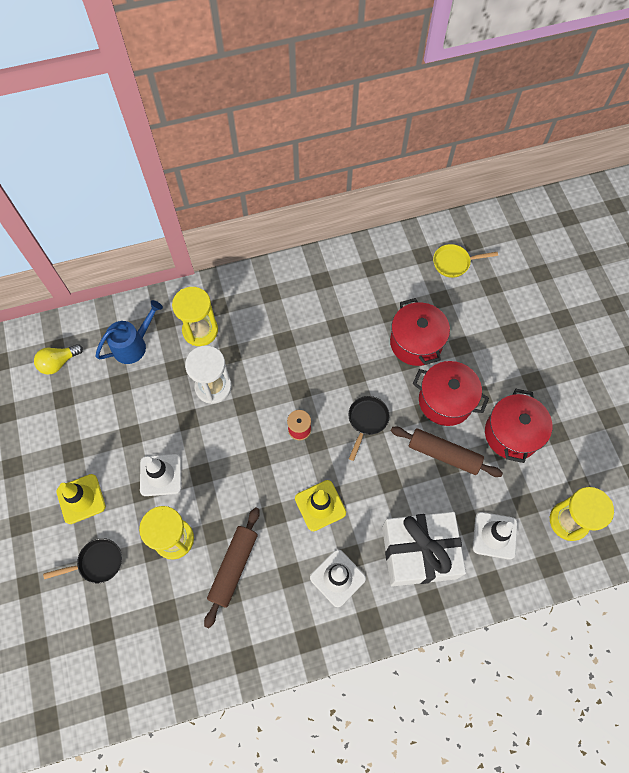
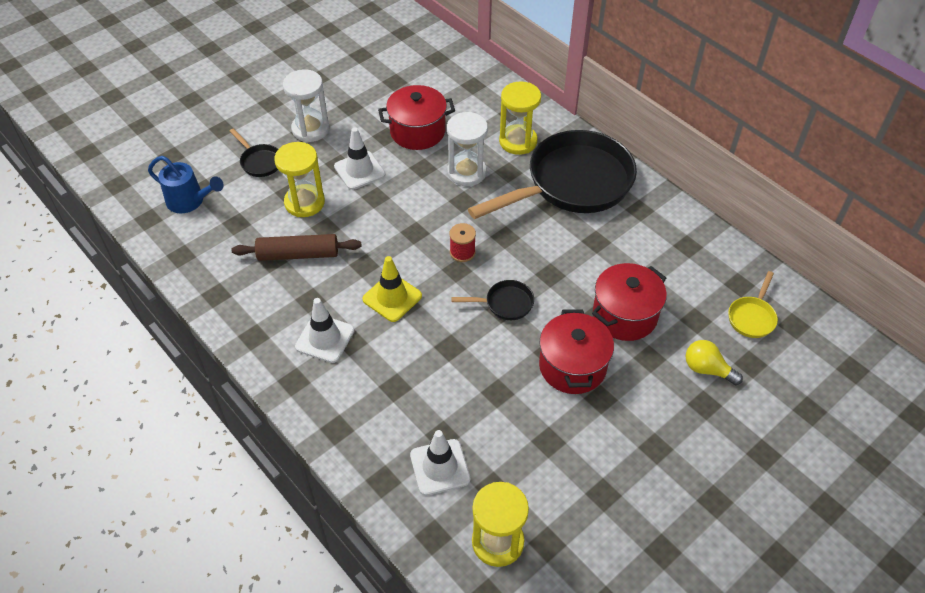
camera: 65 degrees right, 15 degrees down
yellow light bulb [34,344,83,375] -> yellow light bulb moved to [686,340,743,385]
yellow traffic cone [56,474,106,524] -> white hourglass [283,69,329,142]
blue watering can [96,300,163,364] -> blue watering can moved to [148,156,224,213]
white gift [382,512,466,587] -> none
brown rolling pin [391,427,503,477] -> none
yellow pan [433,244,498,278] -> yellow pan turned 120 degrees counterclockwise [728,271,778,338]
red pot [485,389,552,463] -> red pot moved to [378,85,455,150]
none -> black pan [468,130,637,219]

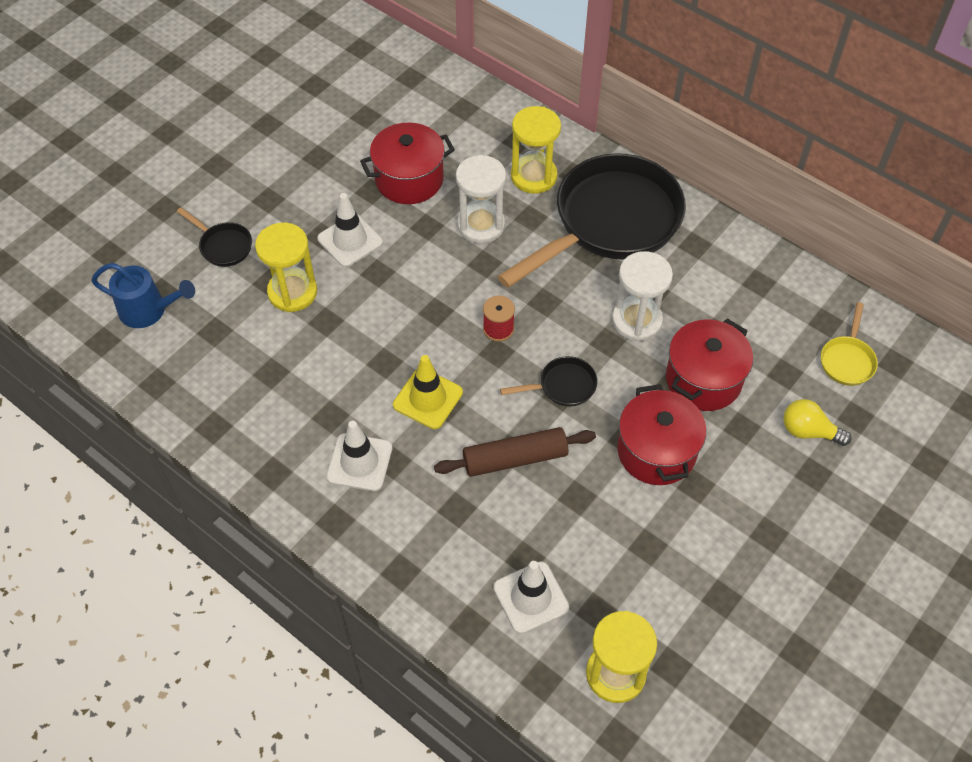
camera: 10 degrees left, 5 degrees up
brown rolling pin [232,234,361,261] -> brown rolling pin moved to [434,427,596,477]
white hourglass [283,69,329,142] -> white hourglass moved to [612,251,673,342]

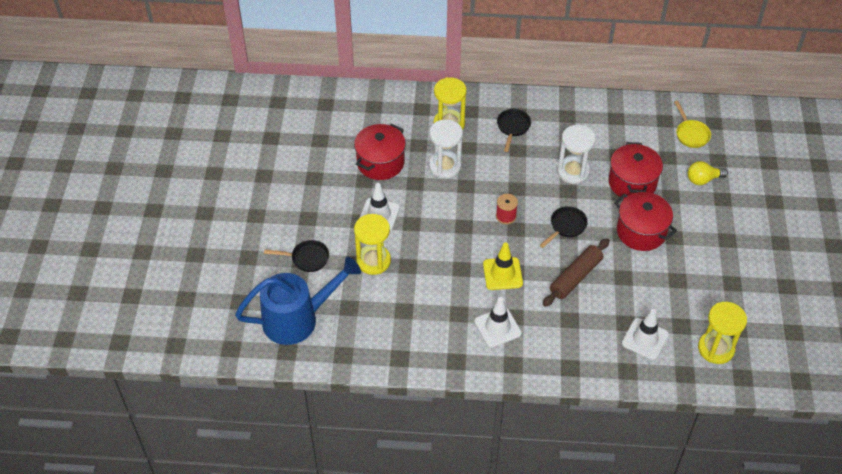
camera: 35 degrees left, 5 degrees down
blue watering can [91,263,195,328] -> blue watering can [235,257,361,345], size x1.61
black pan [497,153,686,288] -> black pan [497,109,531,152], size x0.41

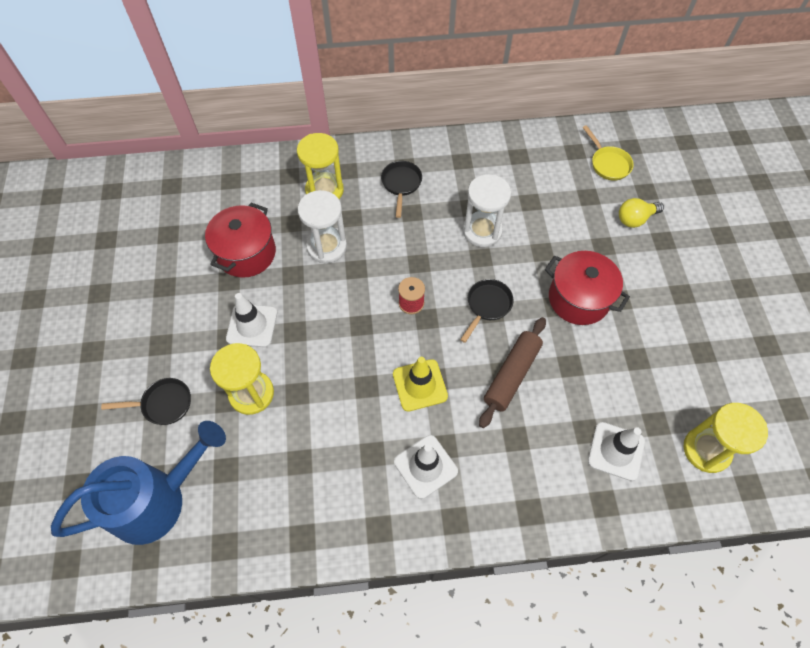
camera: 10 degrees left, 10 degrees up
red pot [608,142,663,199] -> none

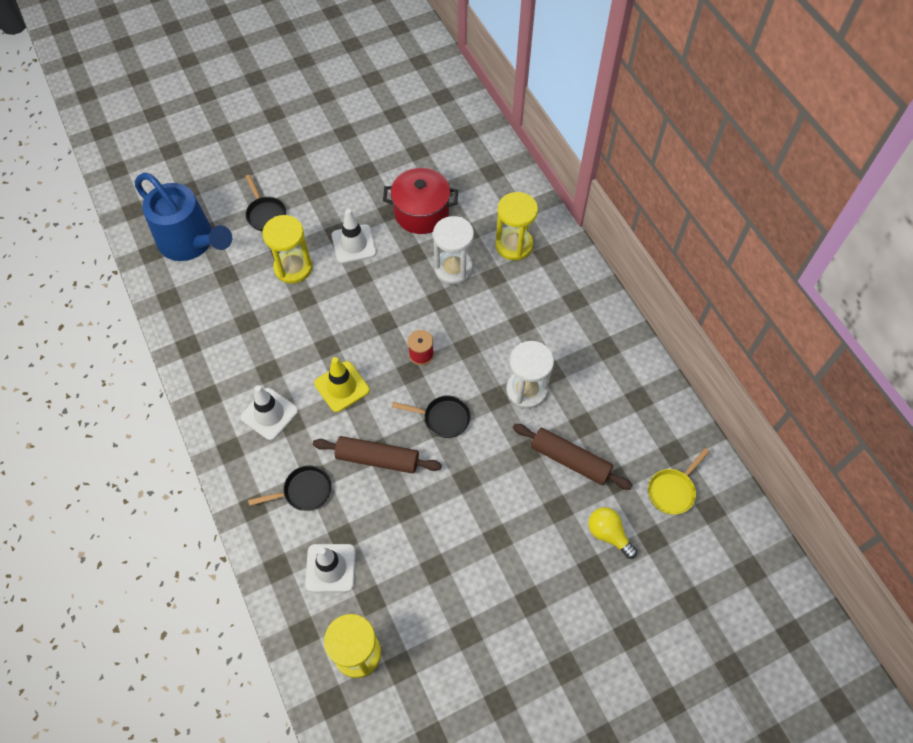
camera: 70 degrees right, 0 degrees up
black pan [381,161,422,218] -> black pan moved to [248,465,331,511]
red pot [545,251,630,325] -> none
none -> brown rolling pin [513,424,633,490]

